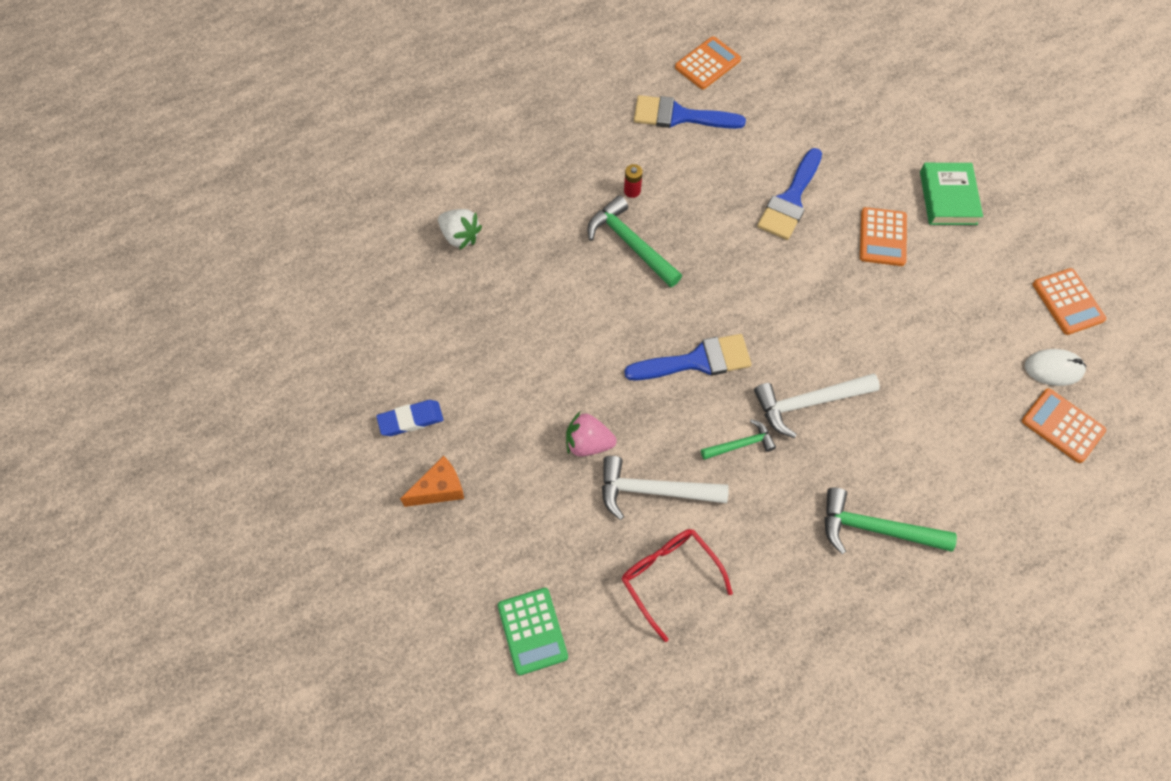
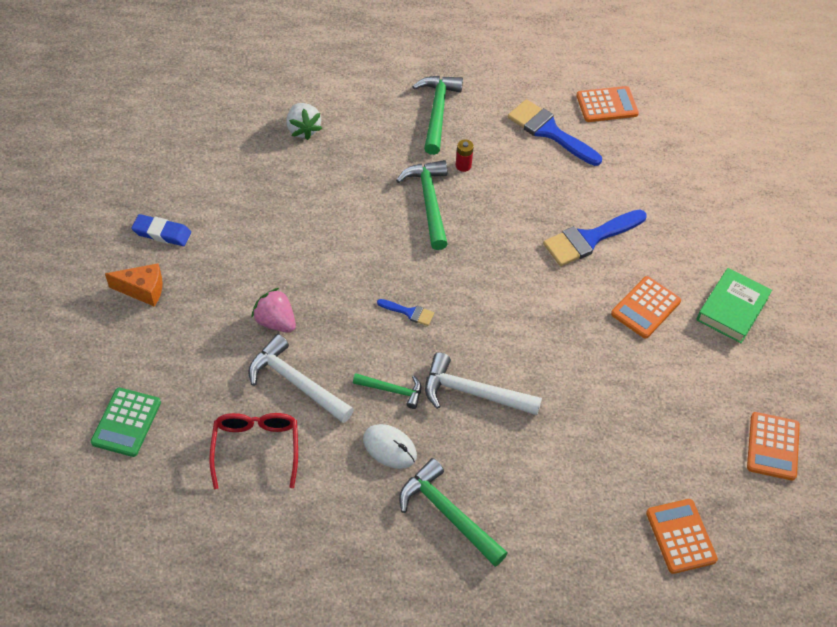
camera: 30 degrees right, 10 degrees down
blue brush [624,334,752,381] -> blue brush [377,299,434,326], size x0.49
white mouse [1025,349,1086,386] -> white mouse moved to [363,424,417,469]
none -> green hammer [412,76,463,155]

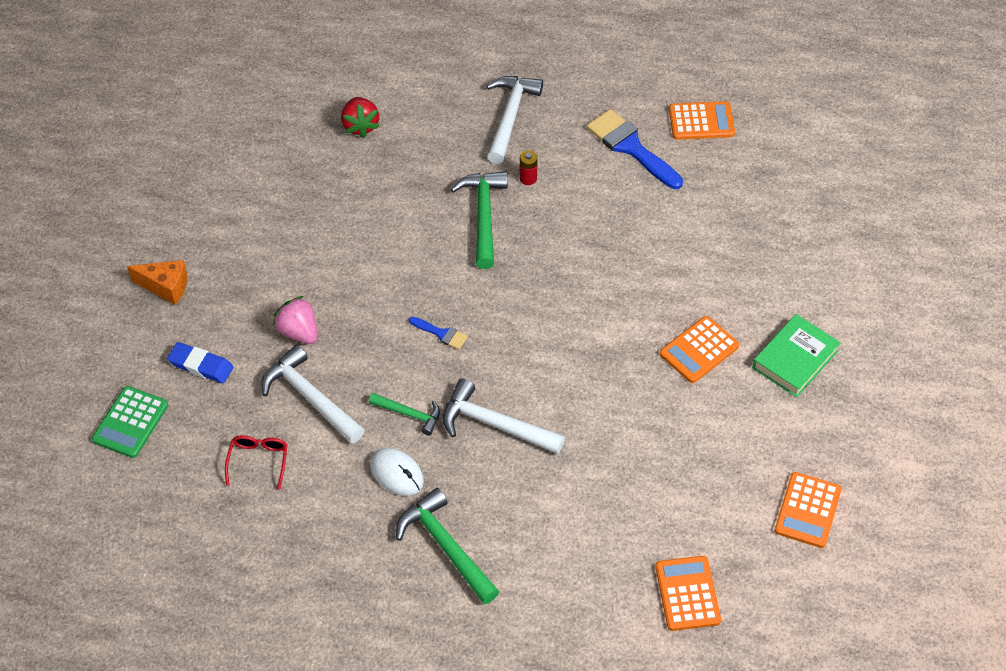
camera: 10 degrees right, 0 degrees up
blue eraser [131,214,191,246] -> blue eraser moved to [167,342,233,383]
red glasses [209,413,298,489] -> red glasses [225,435,288,490], size x0.66
white strawberry [287,103,322,140] -> red strawberry [341,97,380,138]
green hammer [412,76,463,155] -> white hammer [486,76,543,164]
blue brush [543,209,647,266] -> none

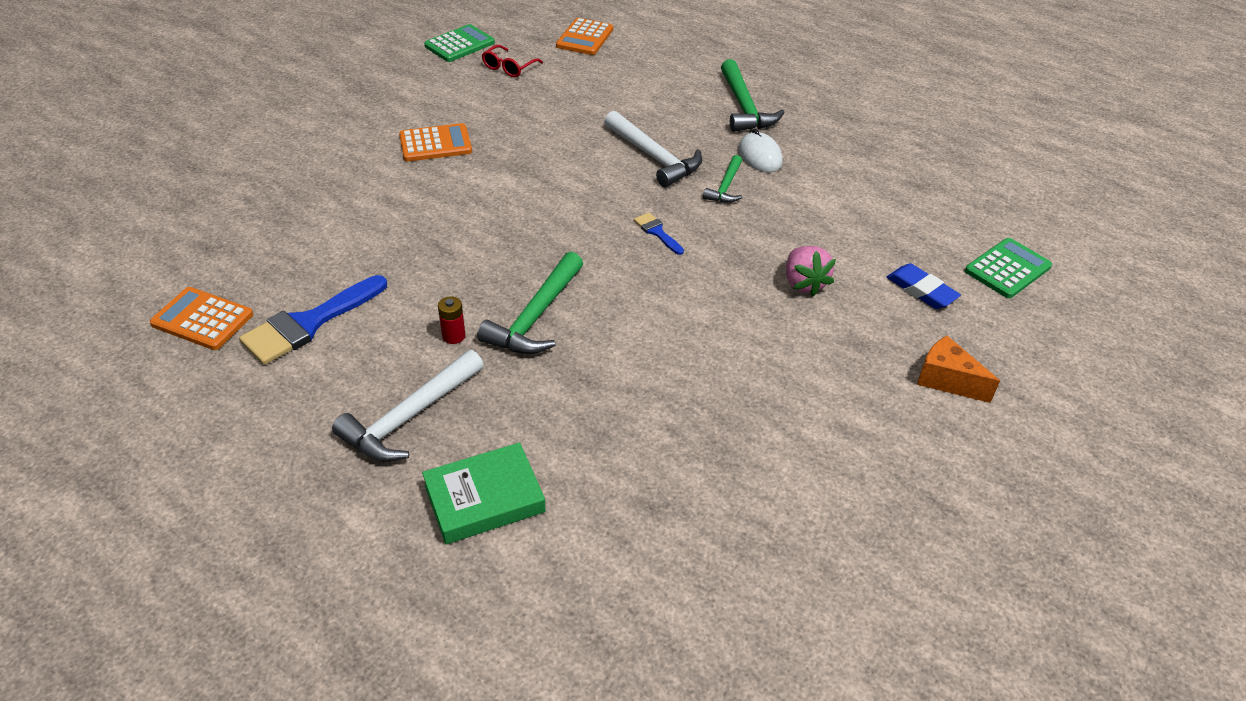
camera: 155 degrees left, 10 degrees down
red glasses [225,435,288,490] -> red glasses moved to [482,45,543,77]
white hammer [261,345,365,443] -> none
red strawberry [341,97,380,138] -> none
green hammer [369,393,440,436] -> green hammer turned 120 degrees counterclockwise [703,155,742,203]
blue brush [587,109,683,189] -> blue brush turned 60 degrees clockwise [239,275,387,365]
green book [752,314,841,398] -> green book moved to [422,442,546,544]
orange calculator [774,472,842,548] -> green calculator [424,24,495,62]

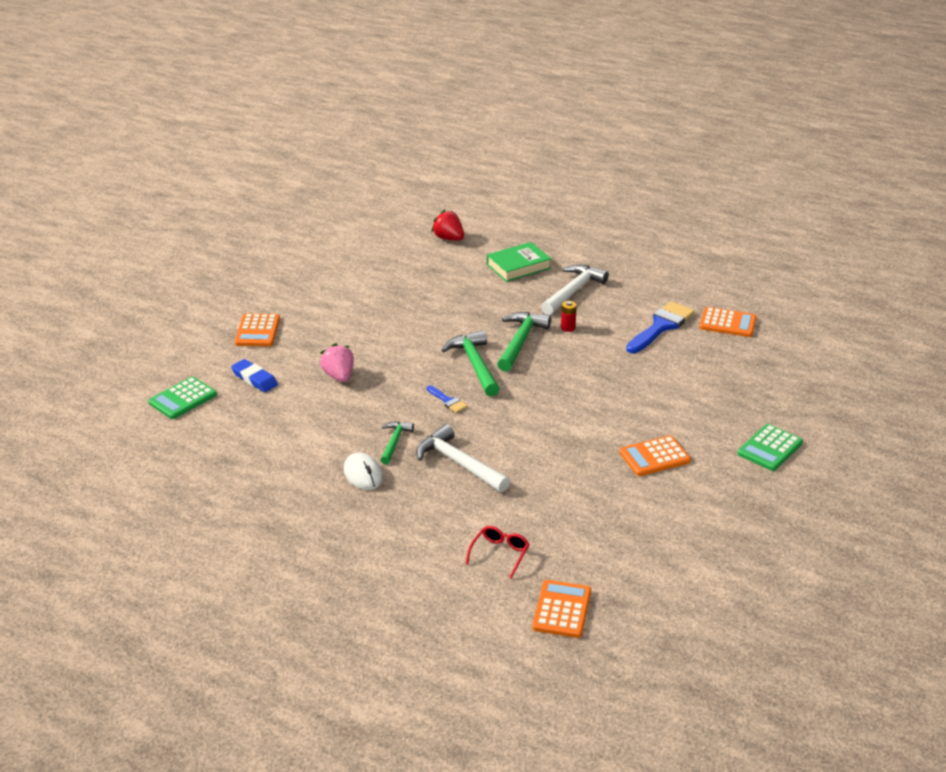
camera: 175 degrees right, 10 degrees down
green calculator [424,24,495,62] -> green calculator moved to [737,424,803,471]
red glasses [482,45,543,77] -> red glasses moved to [465,526,530,579]
green hammer [721,59,785,132] -> green hammer moved to [442,331,500,396]
orange cheese [917,336,1000,403] -> orange calculator [235,314,280,346]
none -> red strawberry [431,210,464,241]

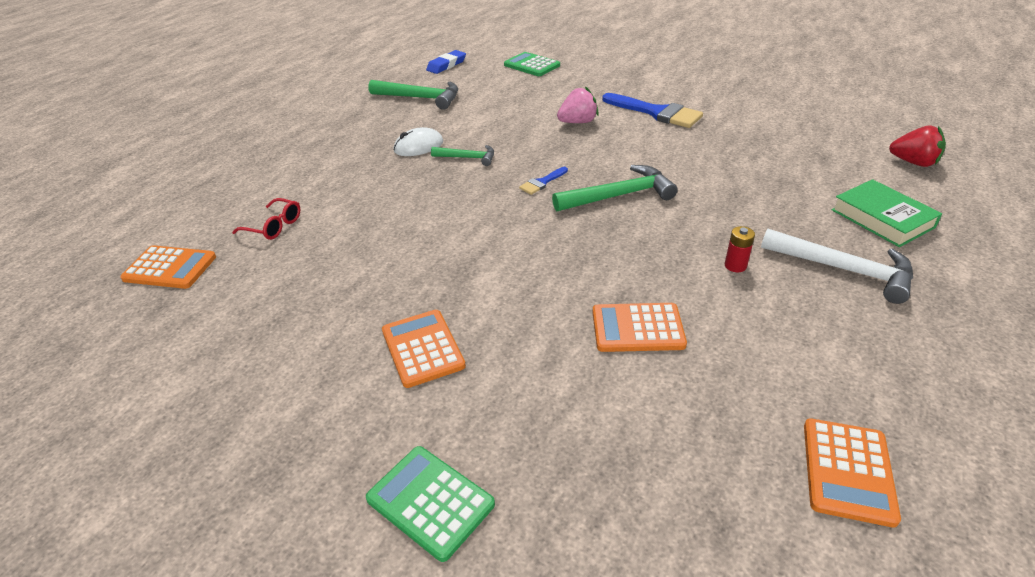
camera: 90 degrees right, 5 degrees up
blue eraser [231,359,278,392] -> blue eraser moved to [426,50,466,74]
orange calculator [235,314,280,346] -> orange calculator moved to [593,303,687,352]
white hammer [416,424,510,492] -> none
red strawberry [431,210,464,241] -> red strawberry turned 75 degrees clockwise [889,125,946,167]
green hammer [497,312,551,372] -> green hammer moved to [368,80,458,110]
blue brush [626,301,695,353] -> blue brush moved to [602,93,703,128]

